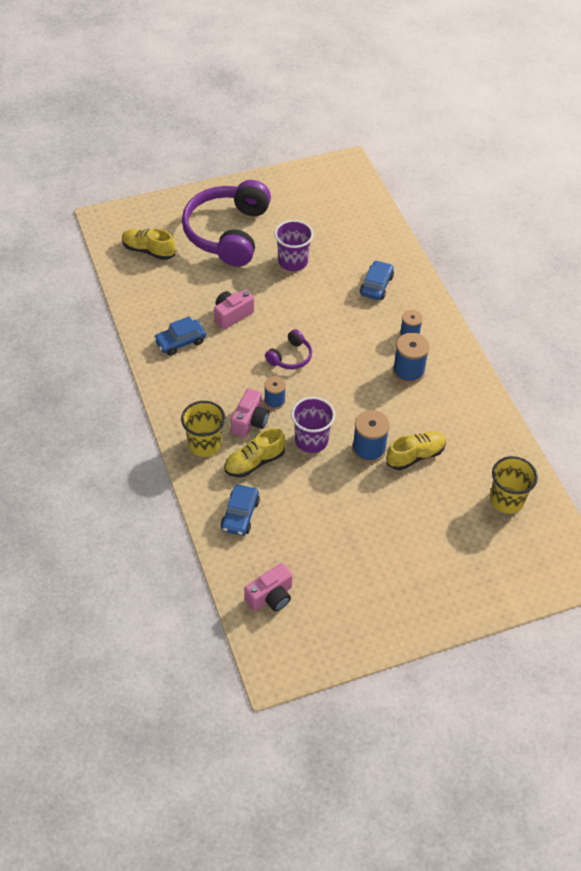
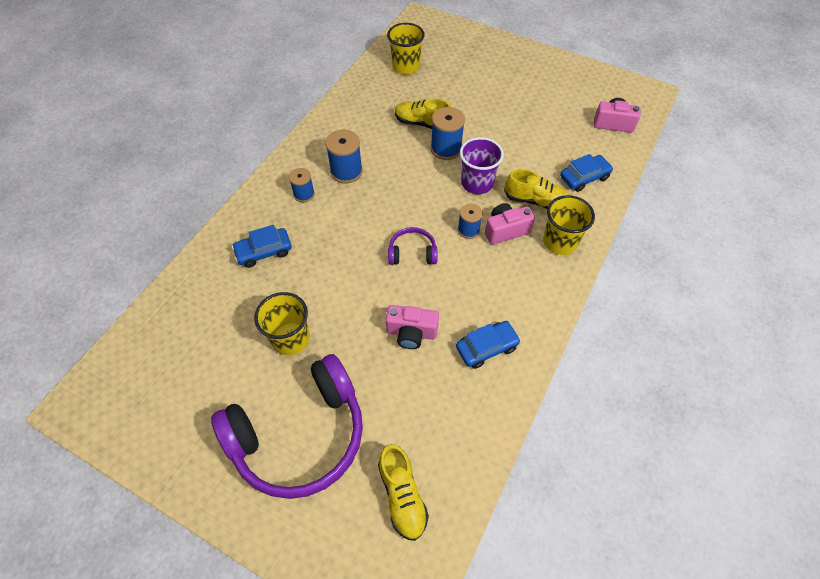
camera: 130 degrees left, 5 degrees up
blue car [154,316,206,356] -> blue car turned 45 degrees counterclockwise [456,321,521,369]
purple cup [274,220,313,271] -> yellow cup [254,292,310,355]

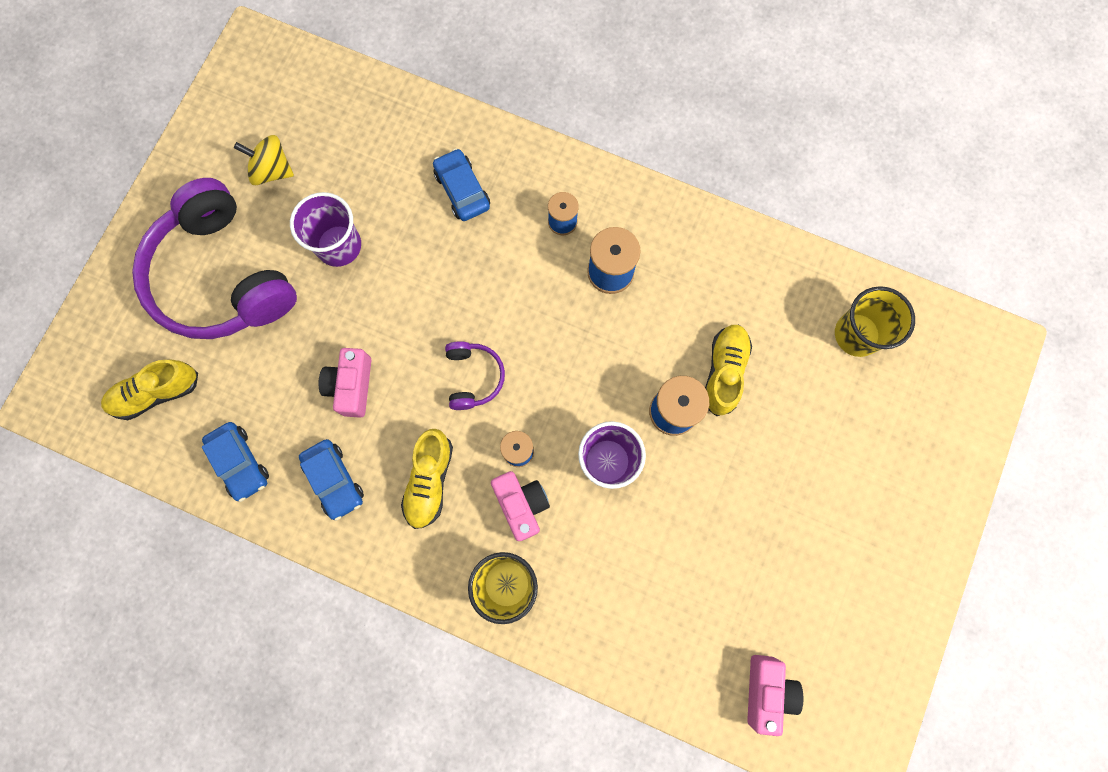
camera: 85 degrees right, 20 degrees up
yellow cup [254,292,310,355] -> purple cup [290,192,361,267]
yellow shoe [504,169,569,209] -> yellow shoe moved to [401,429,453,529]
blue car [560,154,613,192] -> blue car moved to [202,422,269,502]
none -> yellow spinning top [234,135,294,185]

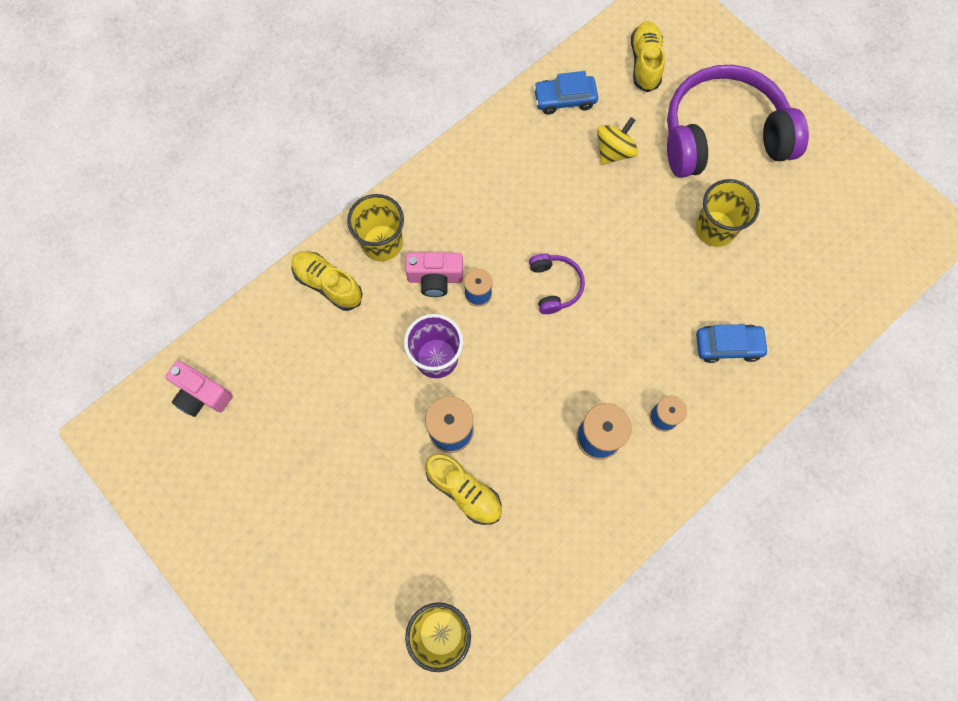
camera: 115 degrees right, 5 degrees down
yellow spinning top [234,135,294,185] -> yellow spinning top moved to [597,117,638,165]
purple cup [290,192,361,267] -> yellow cup [695,179,760,247]
blue car [299,439,364,521] -> none
pink camera [319,348,371,418] -> none
yellow shoe [401,429,453,529] -> yellow shoe moved to [292,251,363,311]
purple headphones [445,341,505,410] -> purple headphones turned 120 degrees counterclockwise [529,254,585,314]

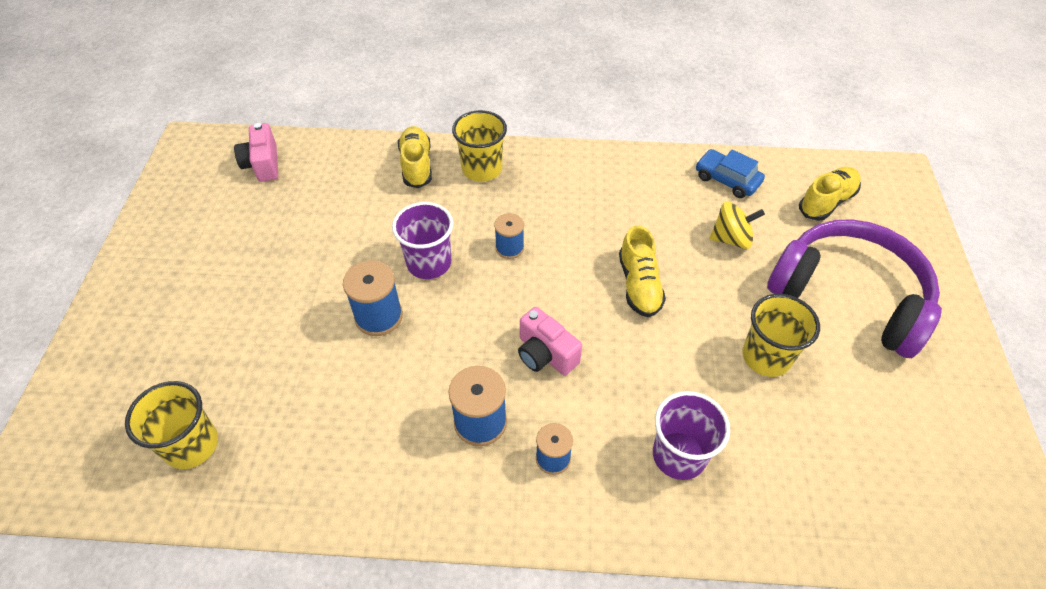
camera: 45 degrees right, 20 degrees down
pink camera [405,252,463,297] -> pink camera moved to [518,307,582,375]
yellow shoe [425,454,502,525] -> yellow shoe moved to [619,225,666,317]
purple headphones [529,254,585,314] -> none
blue car [696,324,769,363] -> purple cup [653,391,730,480]

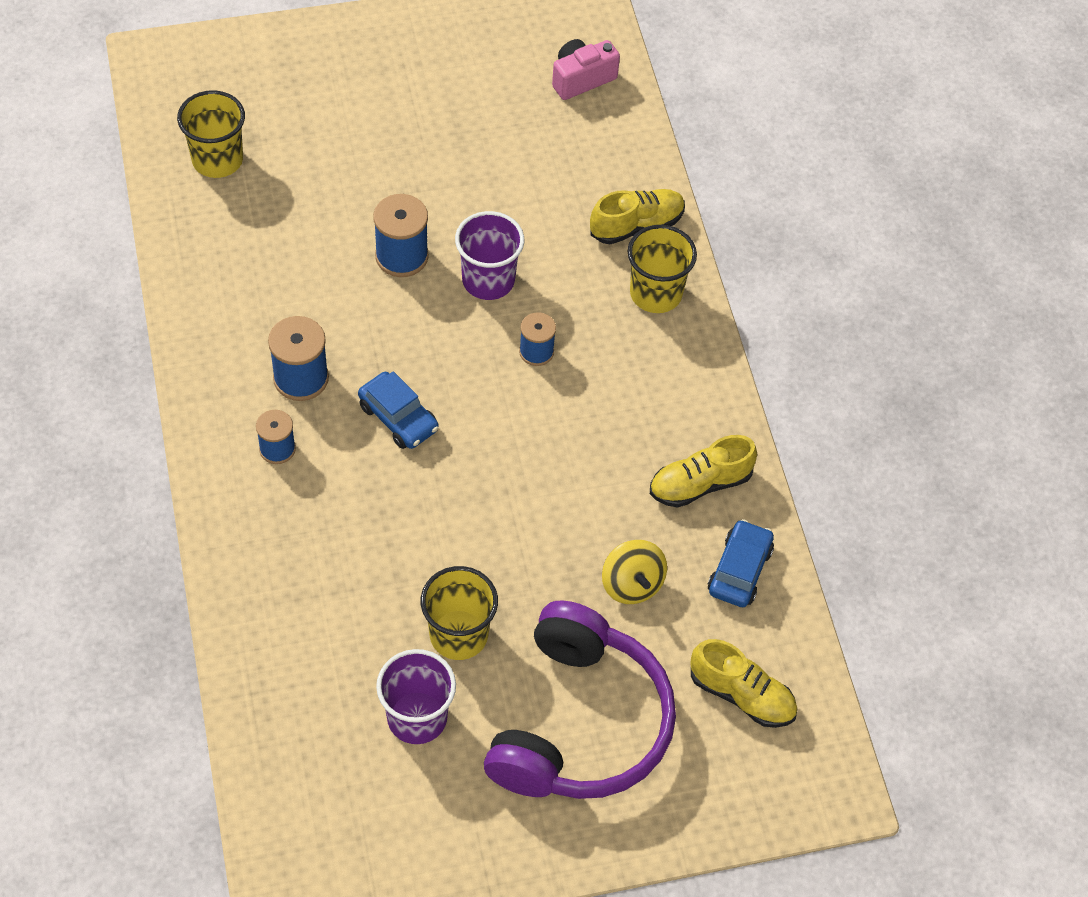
camera: 70 degrees right, 5 degrees up
pink camera [518,307,582,375] -> blue car [358,371,439,449]
yellow shoe [619,225,666,317] -> yellow shoe moved to [650,435,757,508]
purple cup [653,391,730,480] -> purple cup moved to [376,649,456,744]

